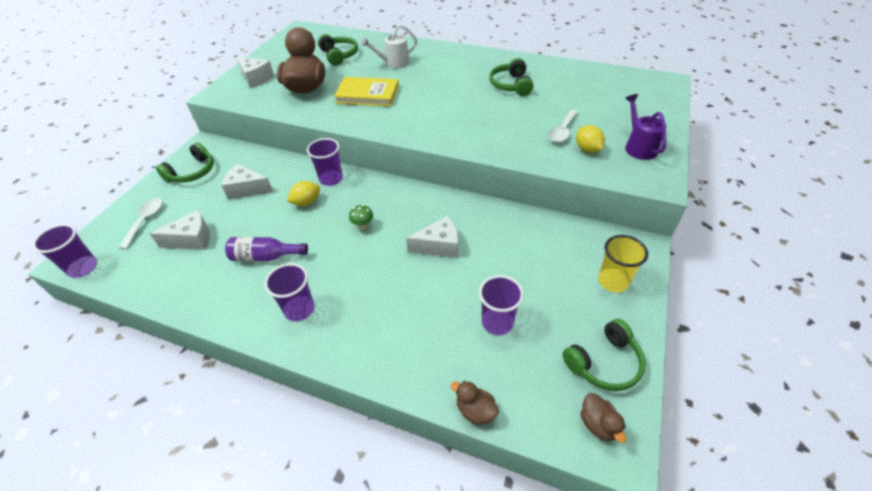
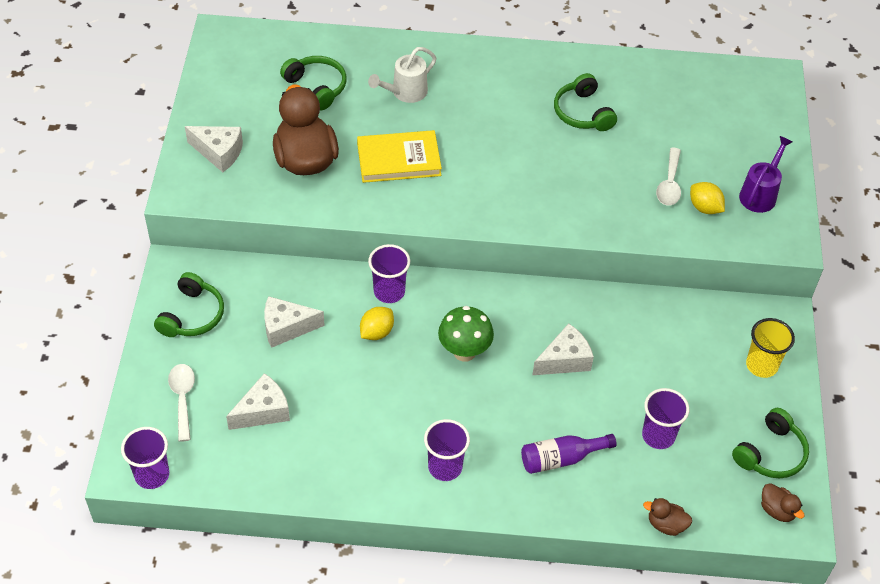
camera: 20 degrees left, 5 degrees up
purple bottle [225,237,308,261] -> purple bottle moved to [521,434,617,474]
green mushroom [349,204,373,230] -> green mushroom [438,306,494,362], size x1.85
purple watering can [625,94,667,160] -> purple watering can turned 60 degrees clockwise [739,136,793,213]

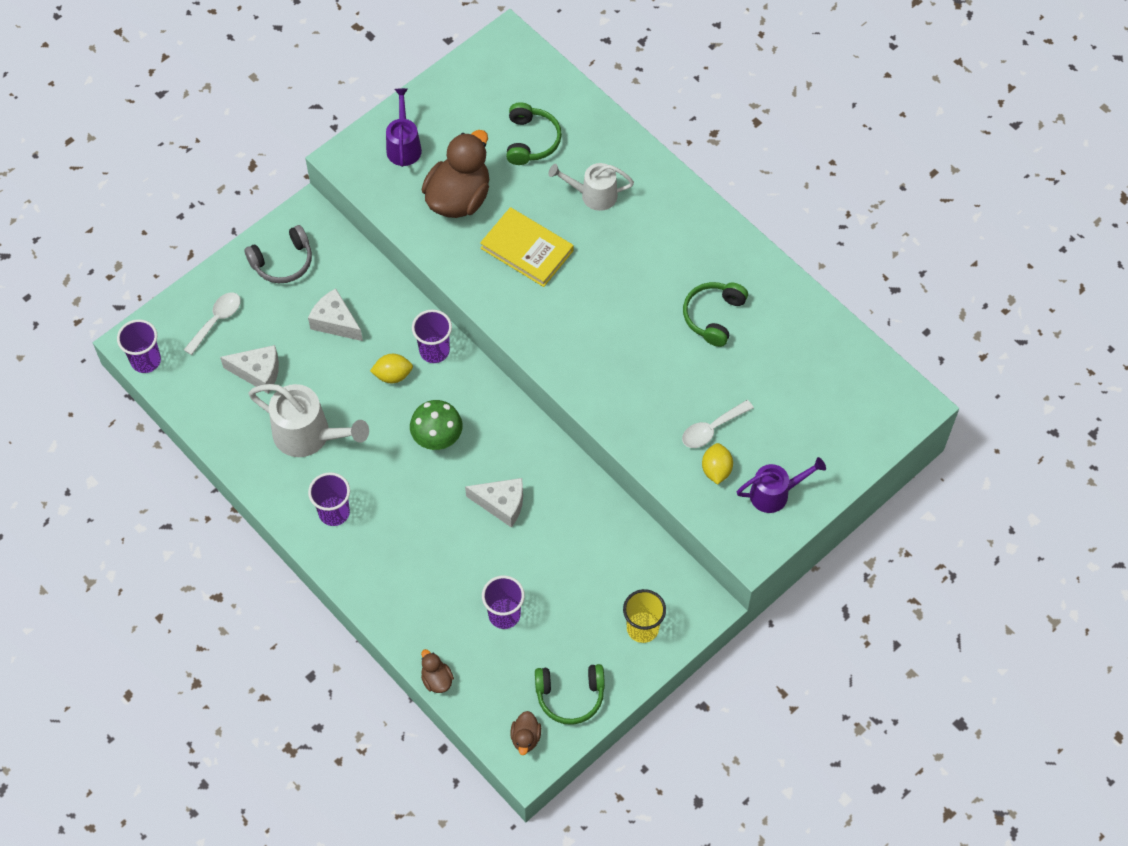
camera: 45 degrees right, 10 degrees up
green headphones [154,272,224,337] -> grey headphones [244,225,312,283]
white cheese [185,126,243,172] -> purple watering can [386,88,422,167]
purple bottle [521,434,617,474] -> none
none -> white watering can [248,384,369,457]

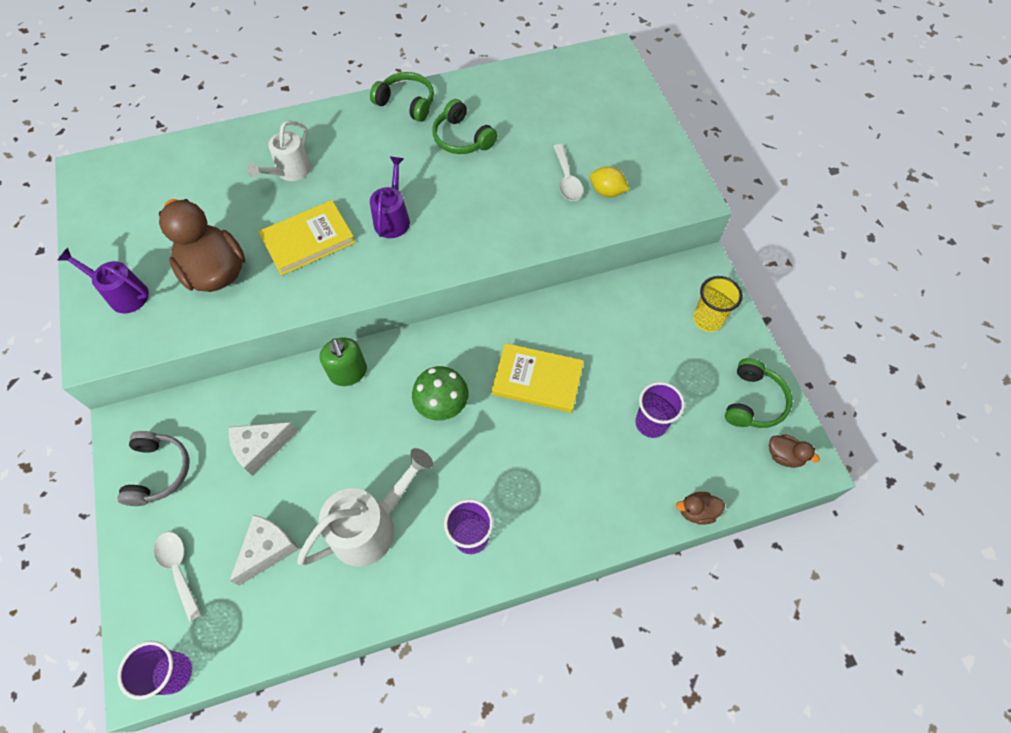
camera: 65 degrees left, 0 degrees up
yellow lemon [370,354,413,383] -> none
purple cup [412,309,452,363] -> green soap dispenser [319,338,367,386]
white cheese [465,478,523,528] -> yellow book [492,343,584,413]
green headphones [506,102,562,165] -> green headphones moved to [370,72,434,122]
purple watering can [737,457,826,513] -> purple watering can moved to [370,157,410,238]

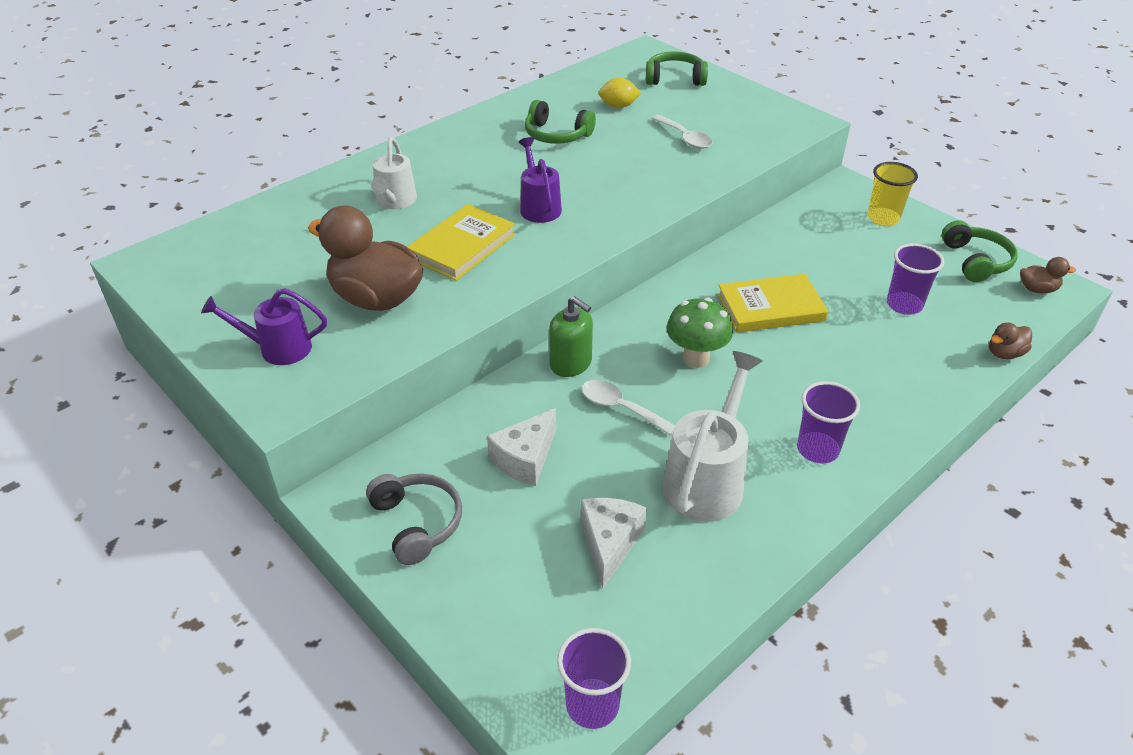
camera: 25 degrees left, 20 degrees down
white spoon [154,532,202,622] -> white spoon moved to [582,380,675,435]
green headphones [370,72,434,122] -> green headphones moved to [646,51,708,86]
yellow lemon [590,166,630,197] -> yellow lemon moved to [598,78,641,108]

